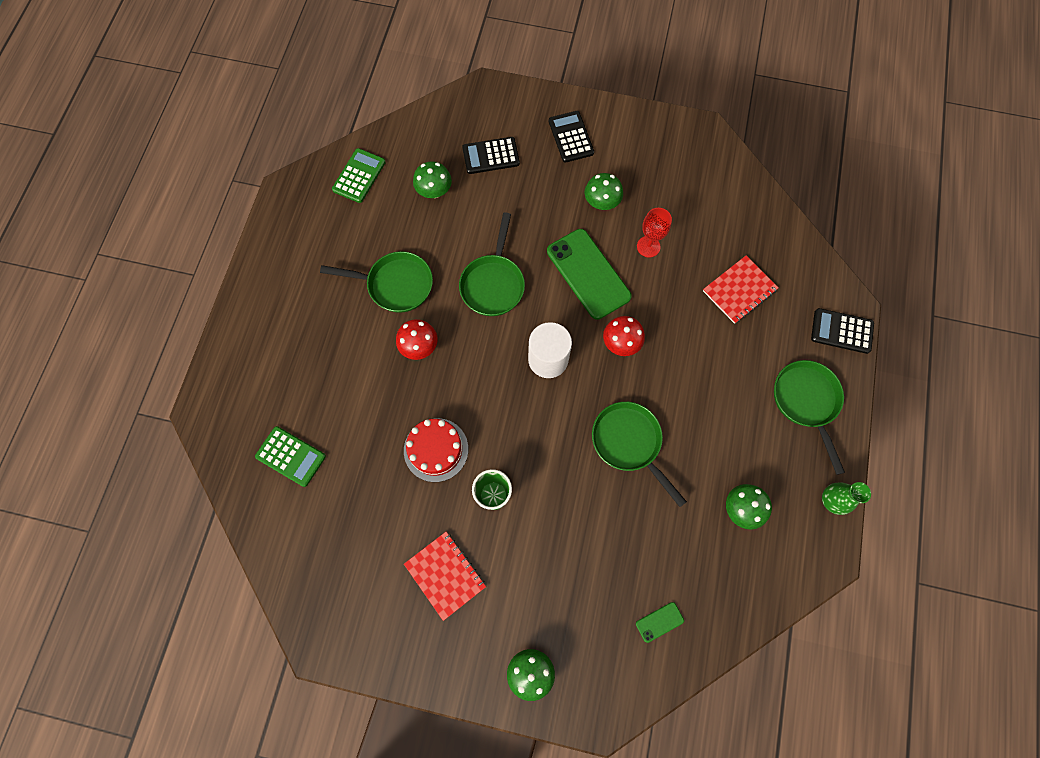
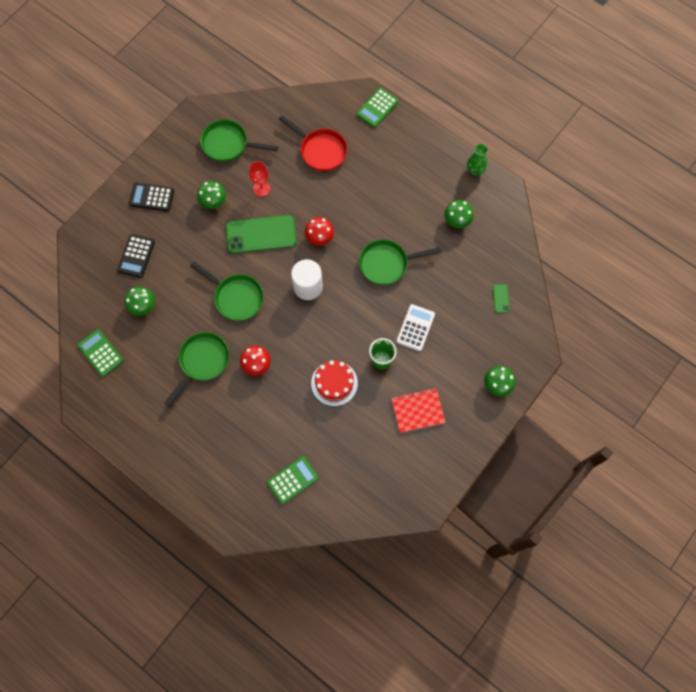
camera: 65 degrees left, 0 degrees up
red notebook [703,255,779,324] -> red pan [279,115,347,171]
green pan [774,360,845,475] -> green pan moved to [200,119,278,162]
black calculator [811,308,874,354] -> green calculator [356,88,398,128]
none -> white calculator [397,304,435,351]

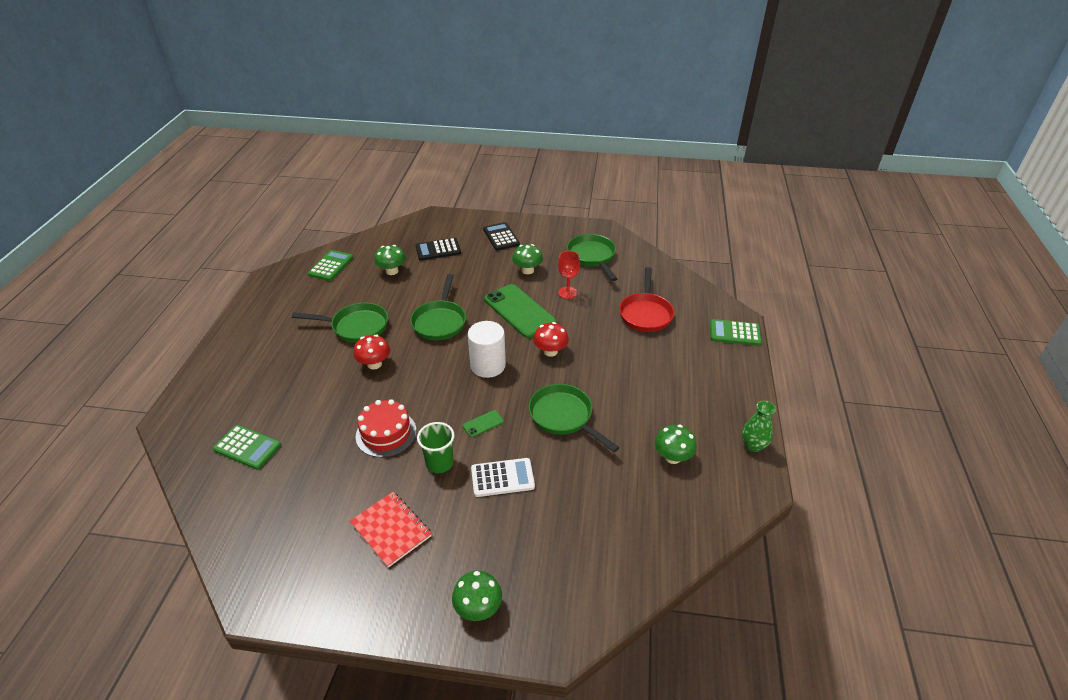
camera: 60 degrees right, 30 degrees down
green phone [493,284,510,313] -> green phone moved to [463,410,504,437]

